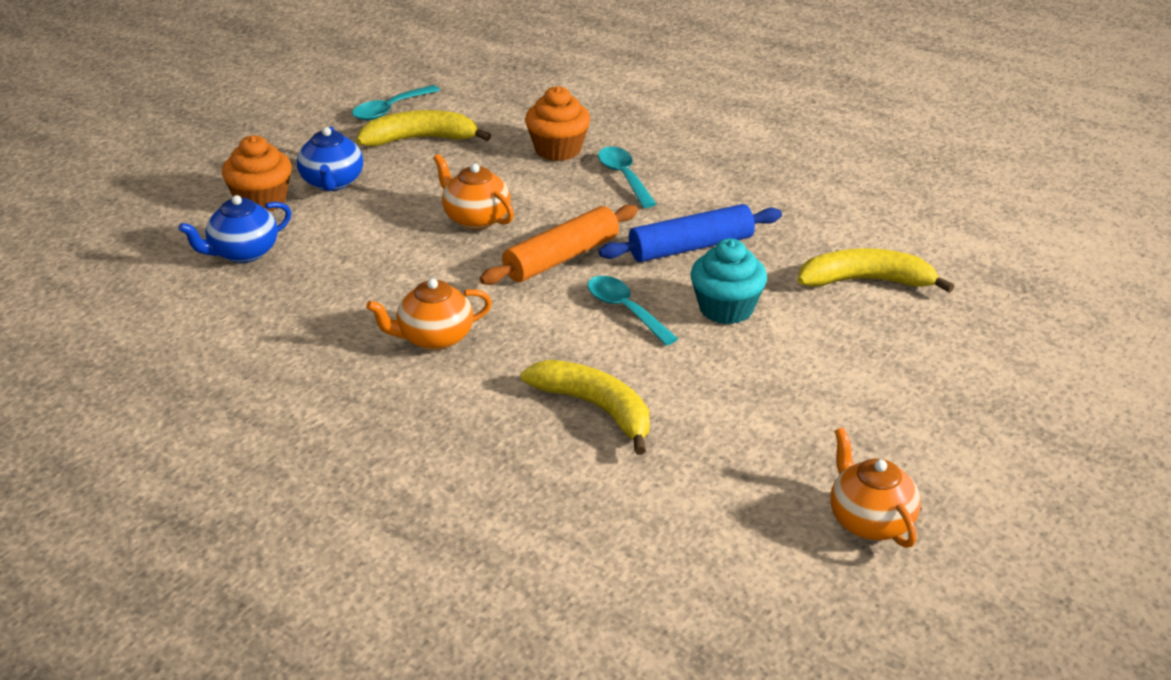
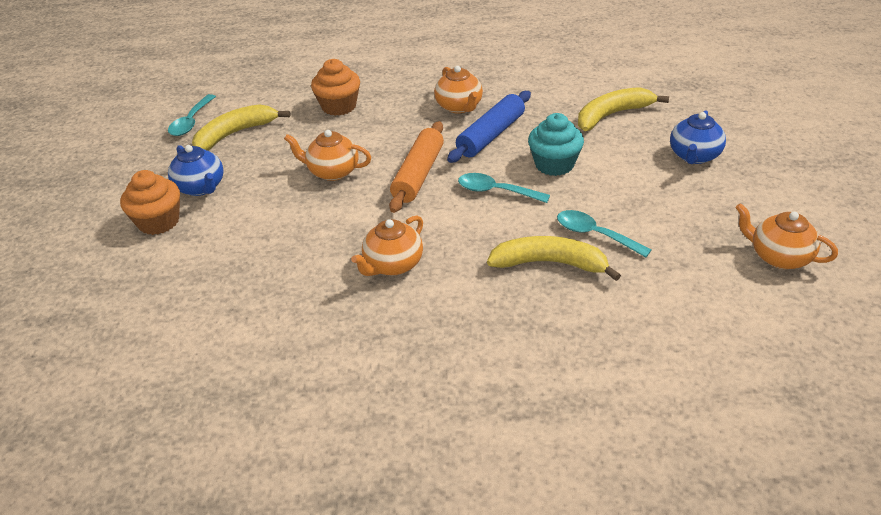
camera: 30 degrees left, 5 degrees up
blue teapot [178,195,292,263] -> blue teapot moved to [670,110,726,164]
turquoise spoon [598,147,656,208] -> turquoise spoon moved to [557,210,652,257]
none -> orange teapot [434,66,483,113]

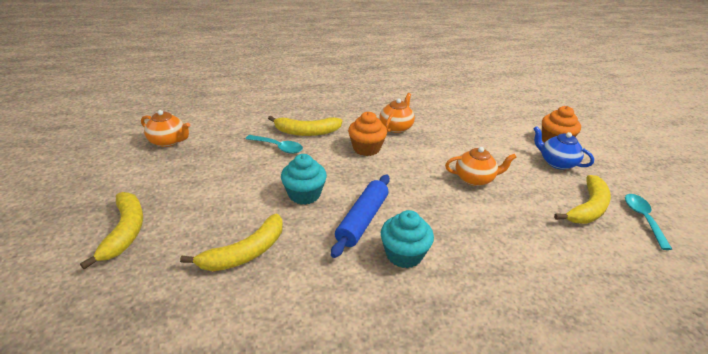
camera: 165 degrees right, 5 degrees down
orange cupcake [311,59,360,116] -> orange cupcake moved to [348,112,387,156]
orange rolling pin [389,121,444,213] -> none
orange teapot [434,66,483,113] -> turquoise cupcake [381,210,434,268]
turquoise spoon [458,173,550,203] -> none
blue teapot [670,110,726,164] -> none
none -> yellow banana [80,192,143,269]

